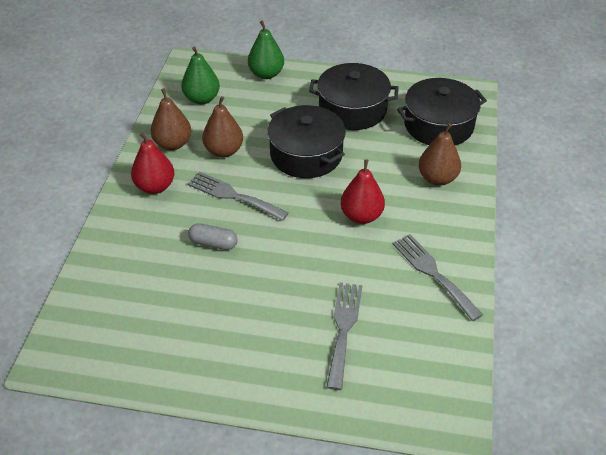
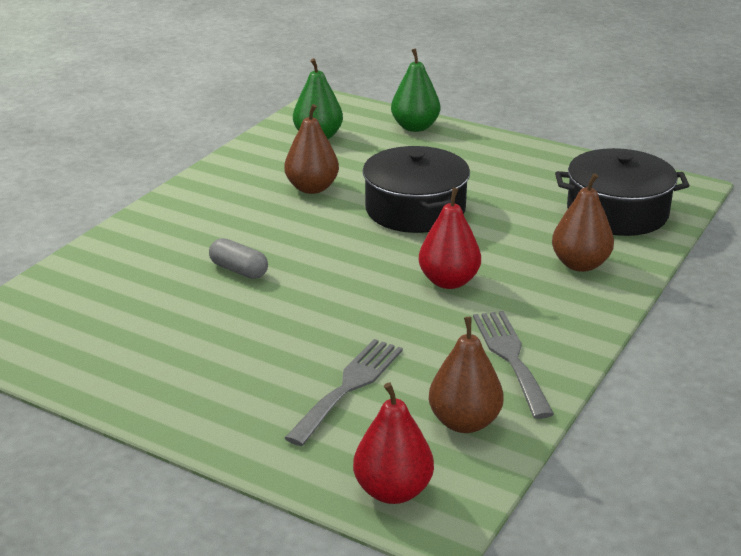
camera: 20 degrees right, 15 degrees down
red pear [131,132,174,194] -> red pear moved to [353,382,434,504]
brown pear [150,88,191,150] -> brown pear moved to [429,317,503,433]
grey fork [187,172,289,221] -> none
black pot [309,63,399,130] -> none

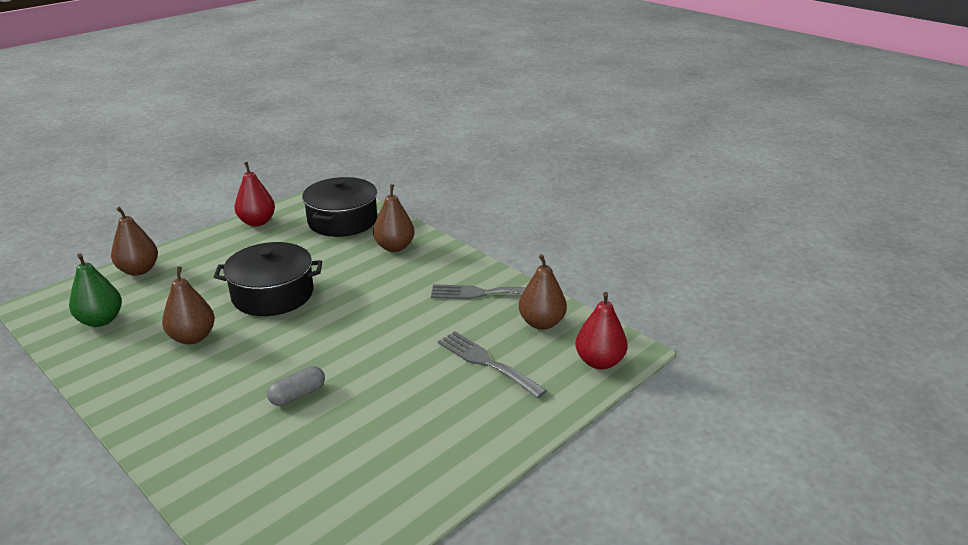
camera: 75 degrees left, 0 degrees up
green pear [391,48,440,132] -> brown pear [111,207,158,276]
red pear [419,188,481,289] -> red pear moved to [234,162,275,226]

